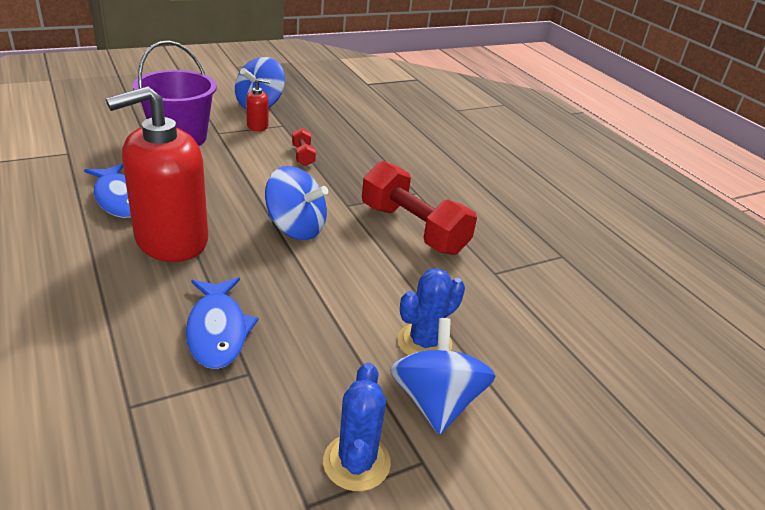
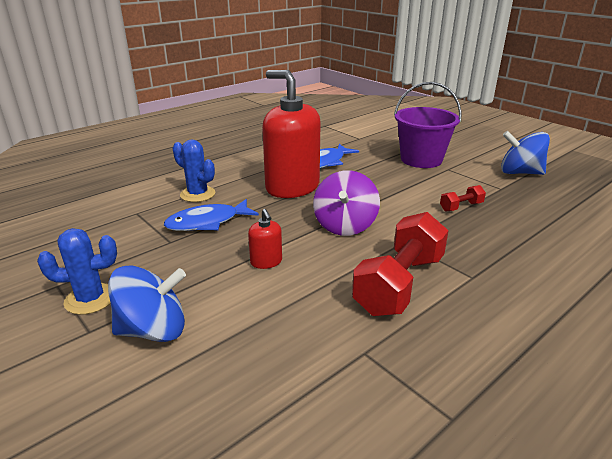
camera: 80 degrees right, 5 degrees down
red soap dispenser [246,78,270,131] -> red soap dispenser moved to [248,209,282,269]
blue spinning top [265,166,328,240] -> purple spinning top [313,170,380,236]
blue cactus [397,268,465,355] -> blue cactus moved to [173,139,215,202]

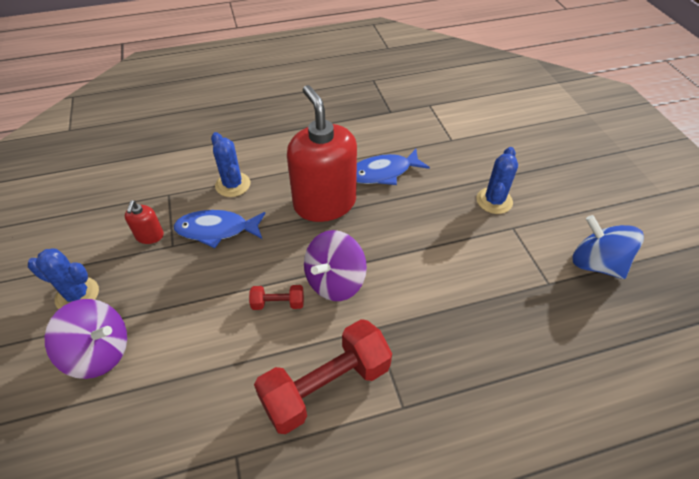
camera: 25 degrees right, 20 degrees up
blue spinning top [108,266,186,342] -> purple spinning top [45,299,127,379]
red soap dispenser [248,209,282,269] -> red soap dispenser moved to [125,200,164,244]
purple bucket [394,82,462,168] -> blue cactus [476,147,518,214]
red dumbbell [440,185,486,211] -> red dumbbell moved to [249,285,304,310]

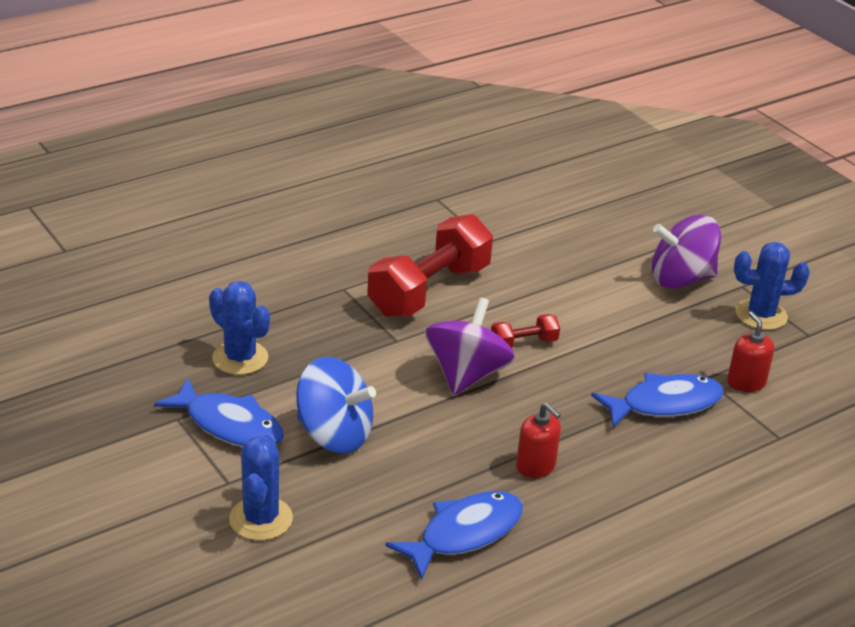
camera: 160 degrees right, 15 degrees down
blue cactus [211,132,250,197] -> blue cactus moved to [209,281,270,375]
red soap dispenser [287,85,357,222] -> red soap dispenser [516,403,561,478], size x0.42
blue spinning top [573,215,644,279] -> blue spinning top moved to [296,357,376,454]
none -> blue fish [154,377,284,447]

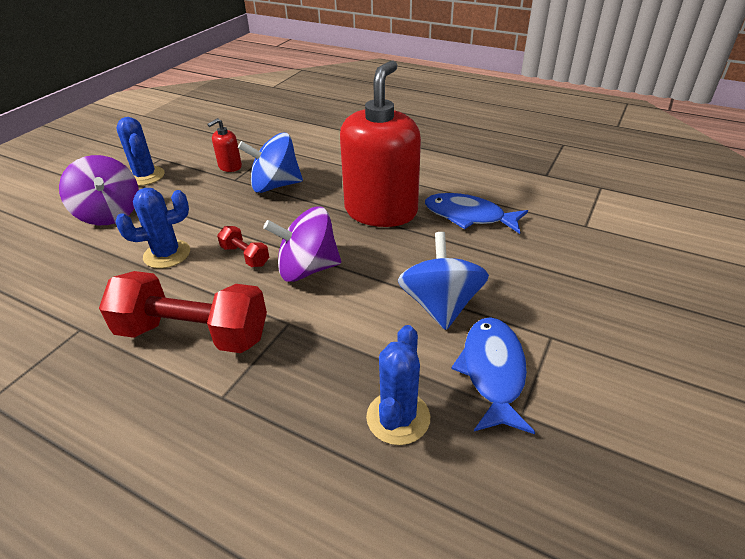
camera: 115 degrees left, 5 degrees up
blue cactus [229,435,293,541] -> blue cactus moved to [116,188,190,269]
red soap dispenser [516,403,561,478] -> red soap dispenser [340,60,421,227], size x2.40
blue fish [591,373,724,428] -> blue spinning top [238,133,303,193]

